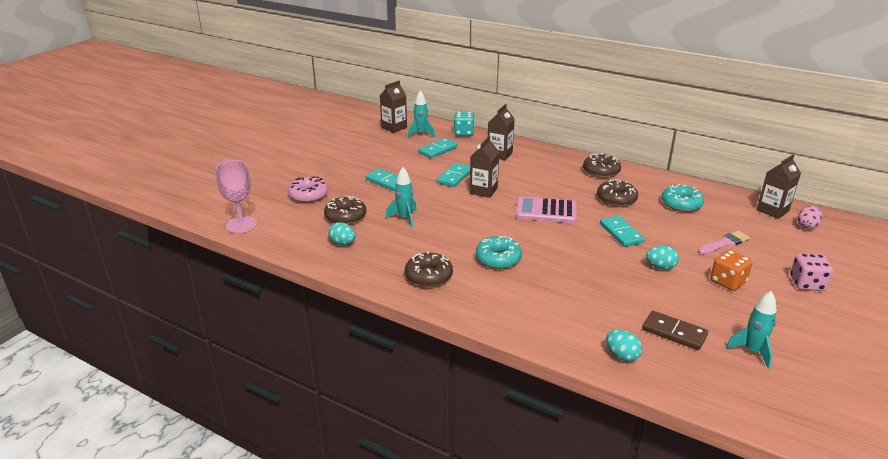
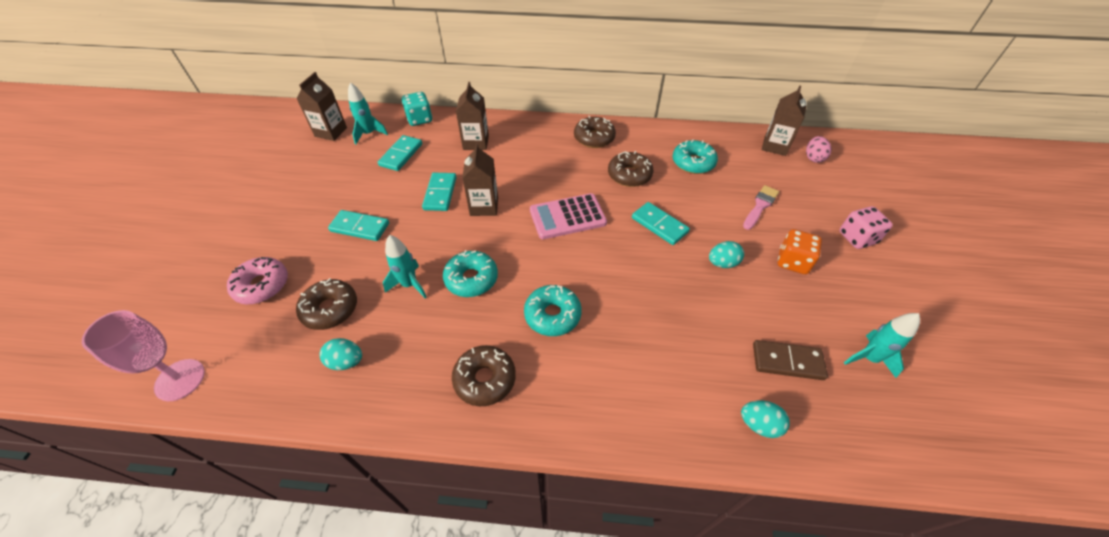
camera: 25 degrees left, 20 degrees up
none -> turquoise donut [443,250,498,297]

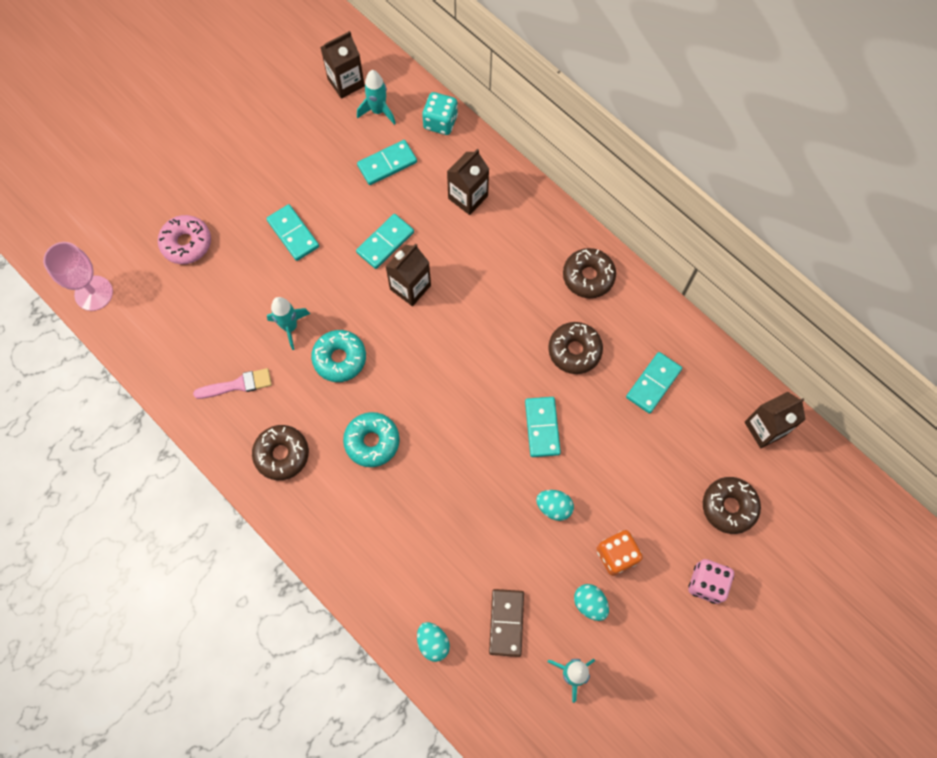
camera: 40 degrees right, 20 degrees up
brown donut [296,278,357,330] -> brown donut moved to [703,477,761,534]
turquoise egg [319,338,362,370] -> turquoise egg moved to [574,584,609,621]
pink calculator [530,193,607,239] -> none
turquoise donut [673,140,718,174] -> turquoise domino [626,352,682,414]
pink brush [743,185,779,230] -> pink brush moved to [193,368,272,399]
brown domino [753,340,828,380] -> brown domino turned 45 degrees clockwise [489,589,524,657]
pink egg [806,136,832,163] -> none

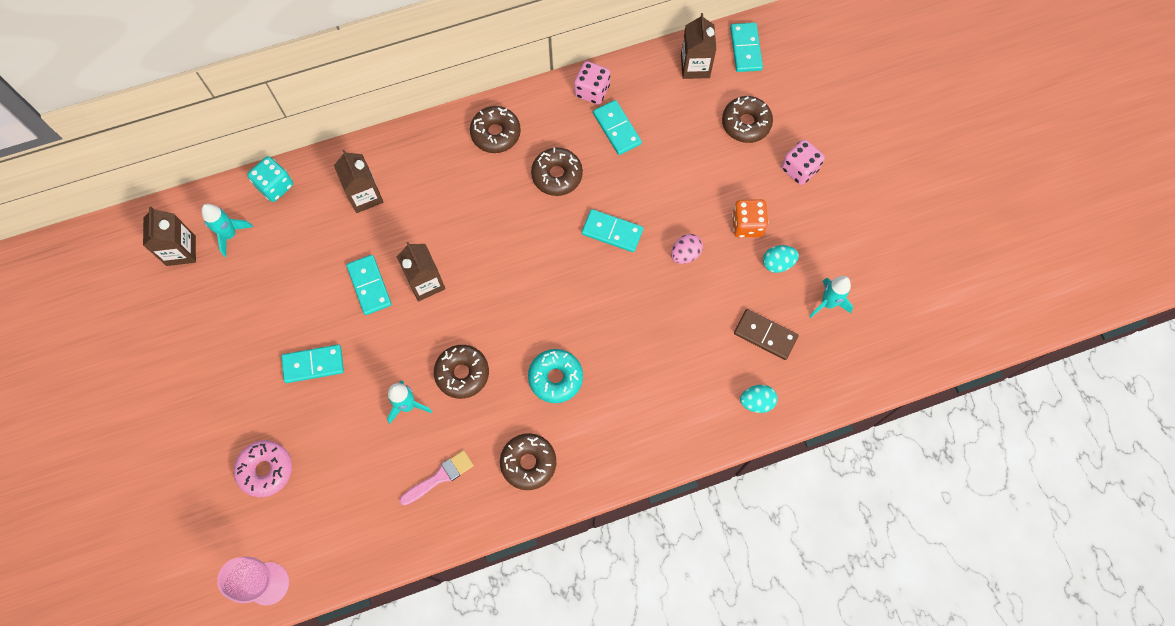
camera: 65 degrees left, 0 degrees up
pink brush [193,368,272,399] -> pink brush turned 45 degrees clockwise [400,450,474,505]
turquoise donut [311,330,366,382] -> brown donut [434,345,489,399]
turquoise domino [357,140,417,185] -> turquoise domino moved to [730,22,763,72]
turquoise egg [536,490,574,521] -> pink egg [671,234,703,264]
none -> pink dice [574,61,610,105]

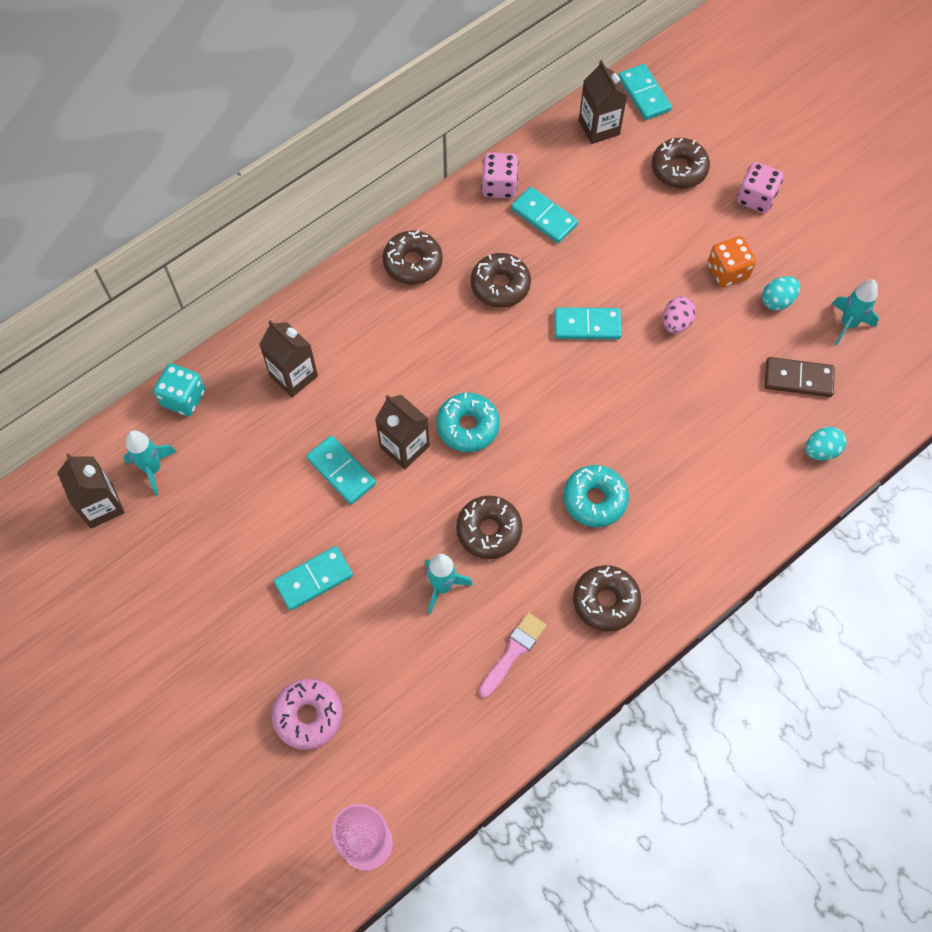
camera: 20 degrees left, 5 degrees down
none -> turquoise donut [436,392,500,452]

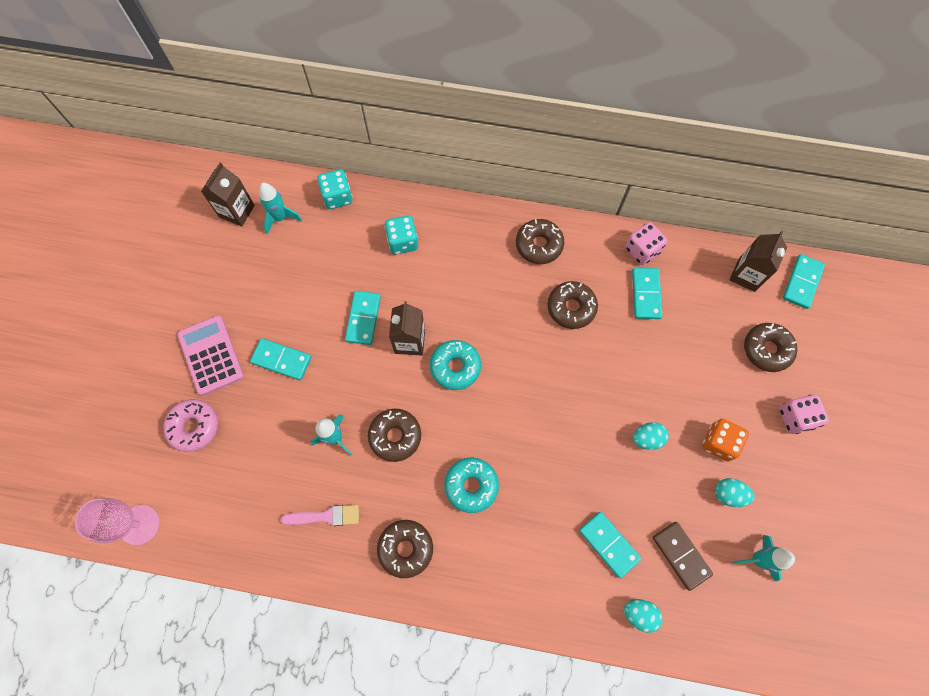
camera: 50 degrees right, 5 degrees up
brown carton [259,320,318,397] -> turquoise dice [384,215,418,255]
turquoise domino [554,307,622,340] -> turquoise domino moved to [579,512,642,578]
pink egg [663,297,696,333] -> turquoise egg [633,422,669,450]
none -> pink calculator [177,316,244,396]

